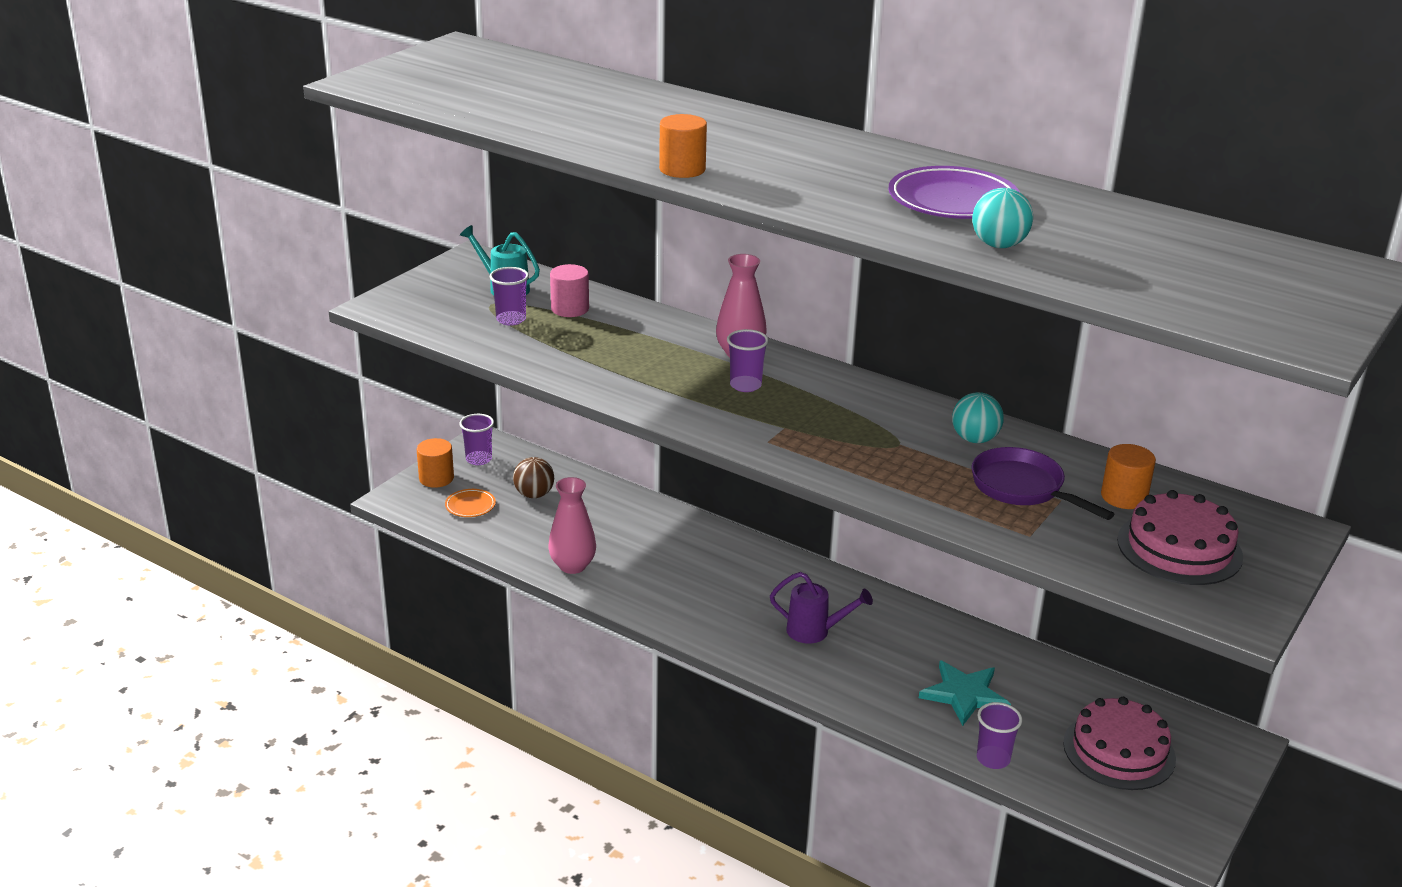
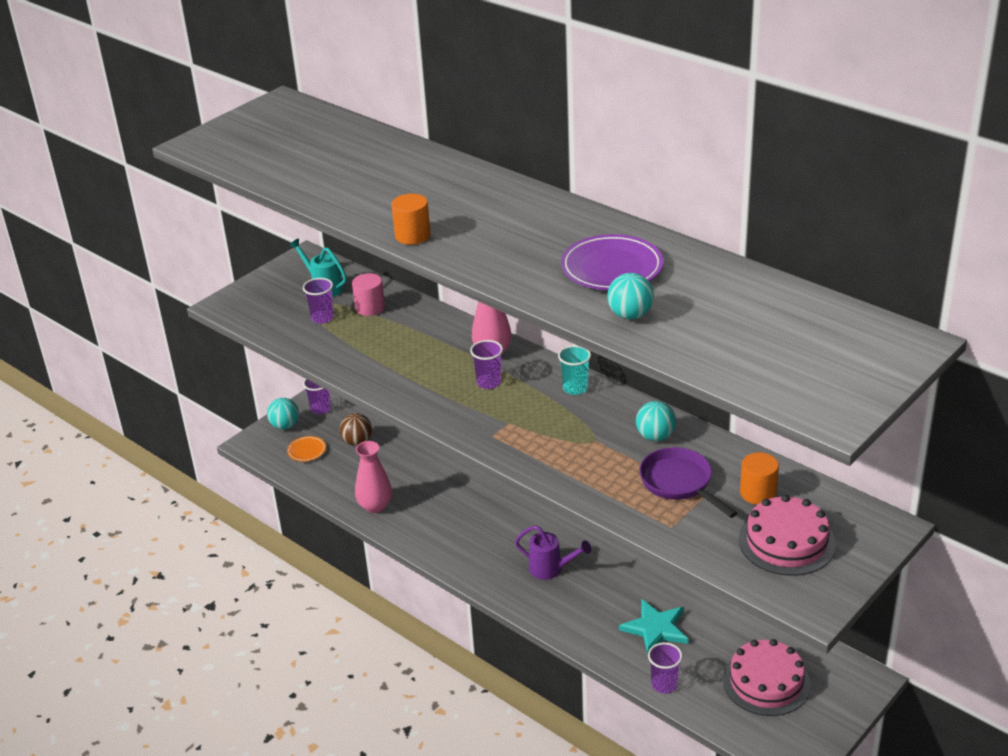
camera: 10 degrees right, 5 degrees up
orange cylinder [417,438,454,488] -> turquoise ball [267,398,299,429]
none -> turquoise cup [558,345,591,395]

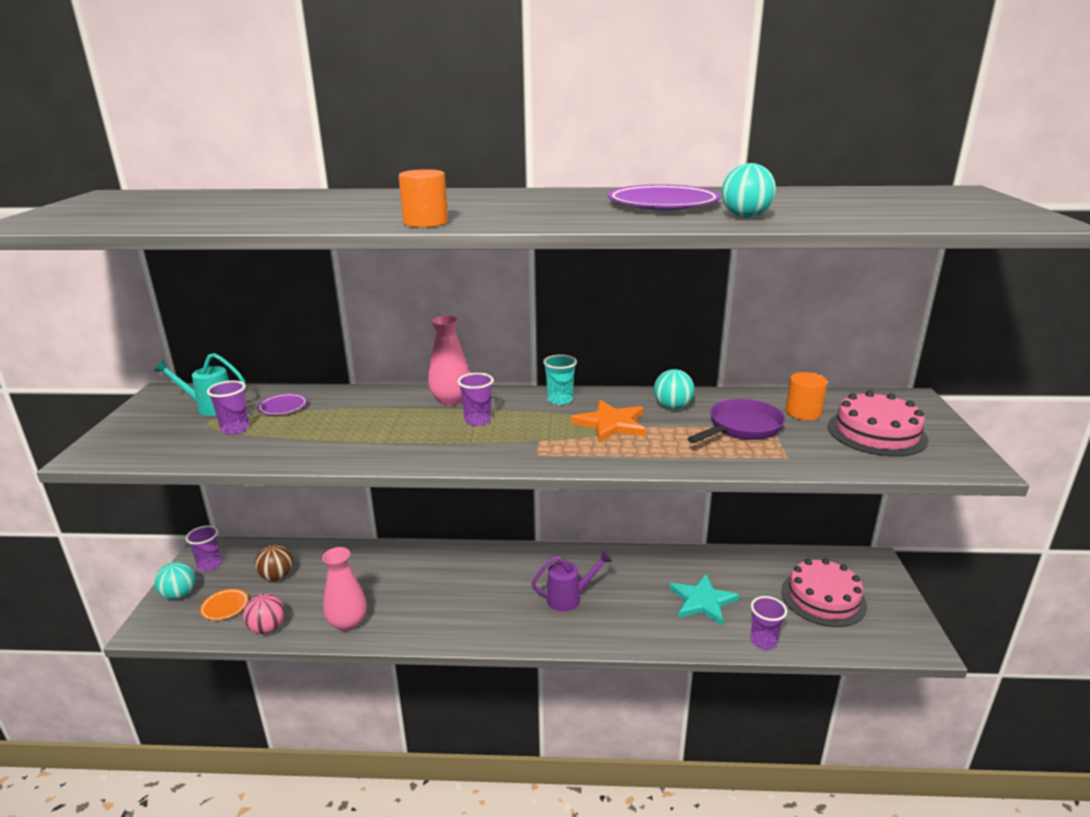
camera: 40 degrees left, 10 degrees down
pink cylinder [352,273,385,316] -> purple plate [257,393,307,415]
purple pan [639,447,737,518] -> purple pan turned 120 degrees clockwise [687,399,785,443]
none -> pink ball [243,594,285,634]
none -> orange star [571,400,646,442]

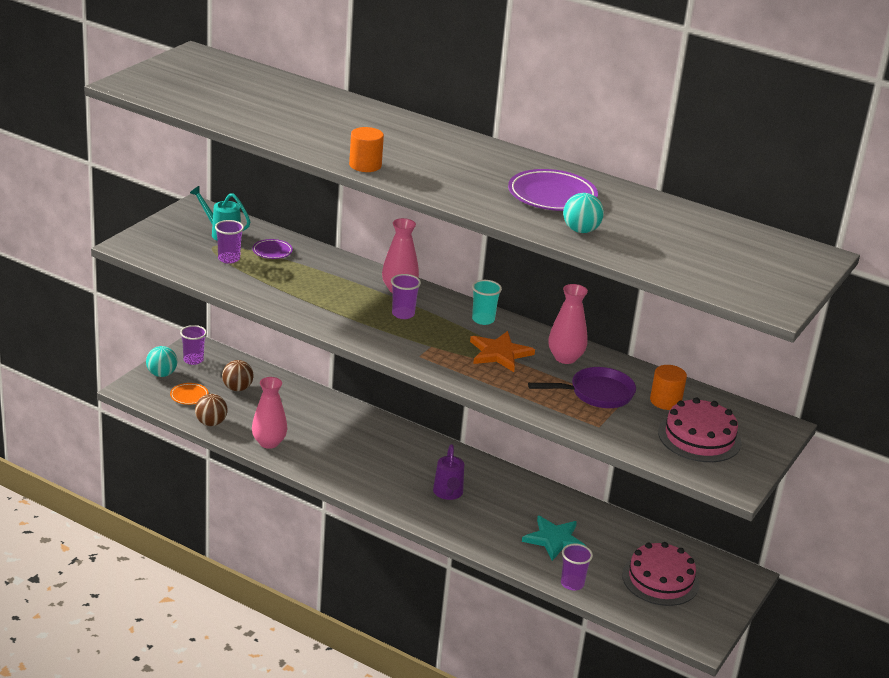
camera: 25 degrees right, 5 degrees up
pink ball [243,594,285,634] -> brown ball [195,394,228,426]
purple watering can [532,551,612,611] -> purple watering can turned 75 degrees clockwise [433,444,464,500]
turquoise ball [654,369,694,409] -> pink vase [548,284,588,364]

